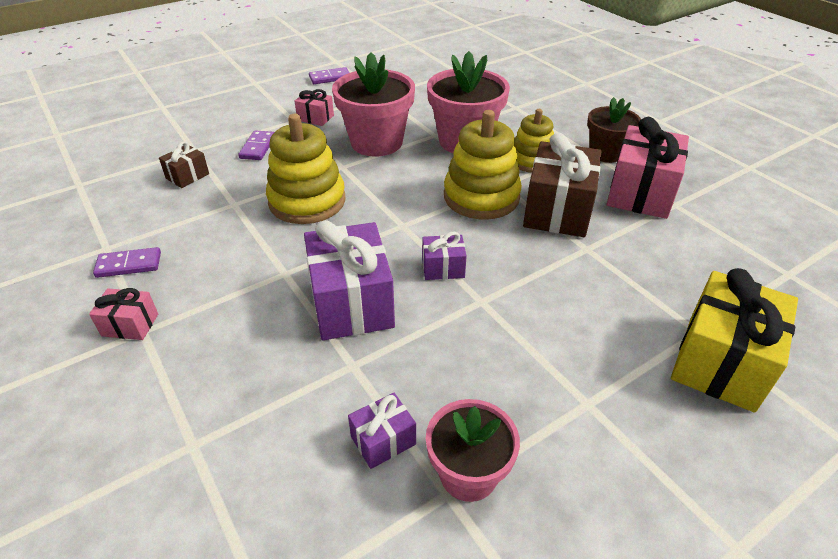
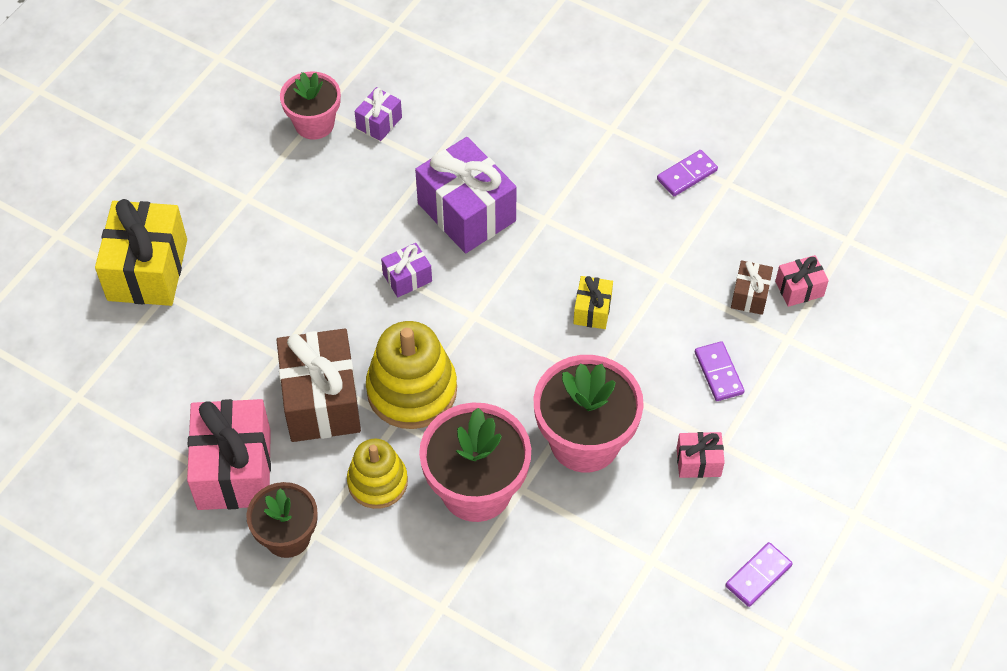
camera: 155 degrees right, 15 degrees up
pink gift [89,288,158,340] -> pink gift moved to [775,255,829,307]
yellow stacking toy [266,114,346,224] -> yellow gift [573,276,613,329]

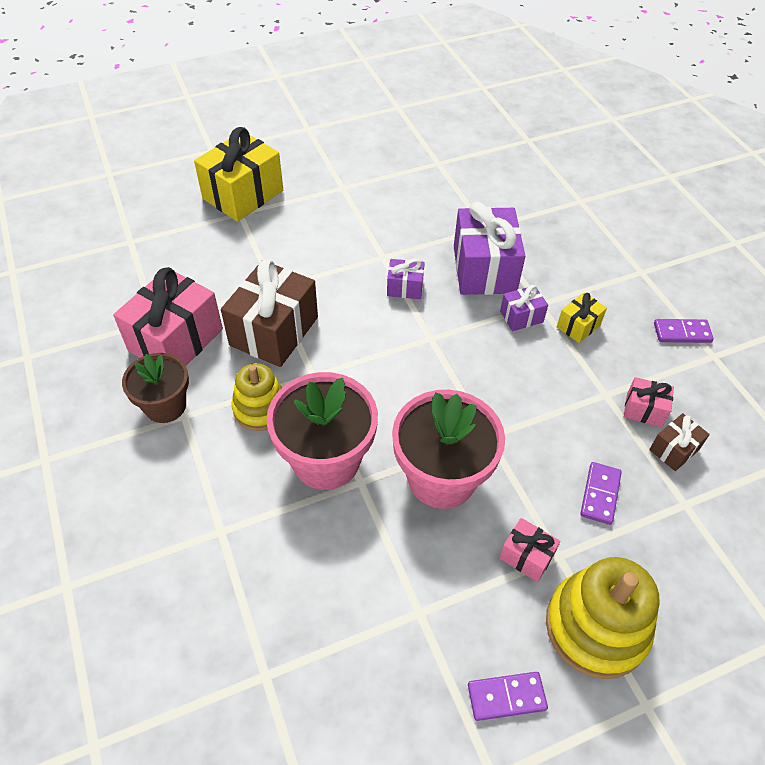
camera: 35 degrees right, 5 degrees down
pink flower pot [280,71,341,140] -> none
purple gift [355,87,402,141] -> purple gift moved to [500,285,548,331]
yellow stacking toy [366,321,457,429] -> yellow stacking toy moved to [546,557,660,679]
yellow gift [573,276,613,329] -> yellow gift moved to [557,293,607,343]
pink gift [775,255,829,307] -> pink gift moved to [624,377,674,427]

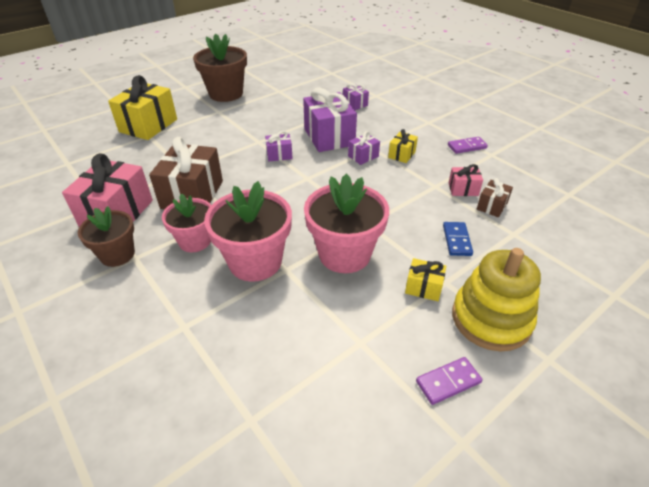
camera: 15 degrees left, 10 degrees down
yellow stacking toy [232,363,282,431] -> pink flower pot [162,194,211,252]
pink gift [499,518,561,582] -> yellow gift [405,258,446,301]
purple domino [580,462,622,525] -> blue domino [443,222,473,256]
none -> brown flower pot [193,34,247,102]
none -> purple gift [343,83,369,110]

